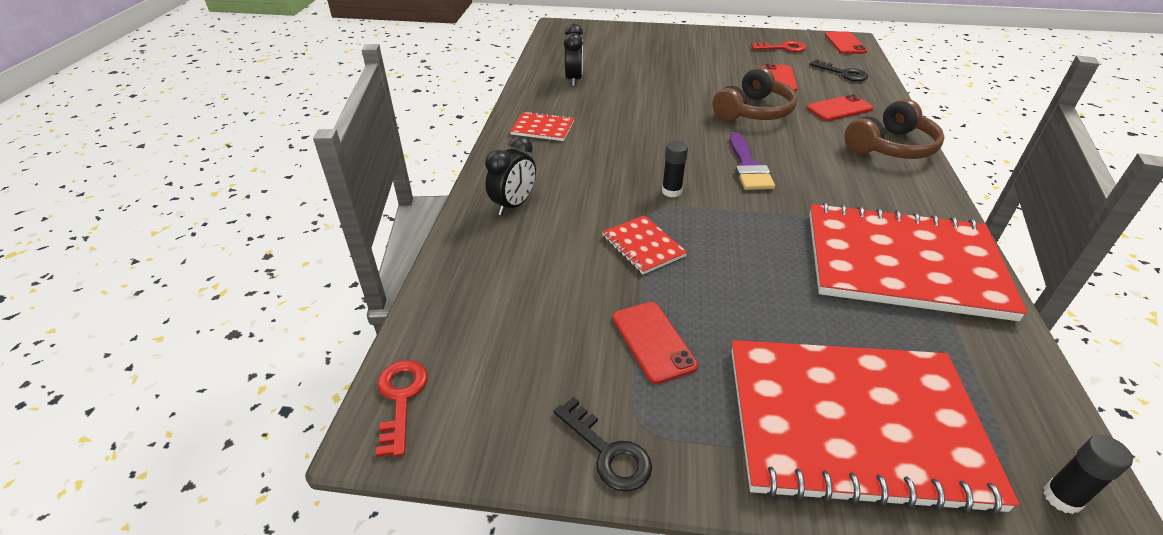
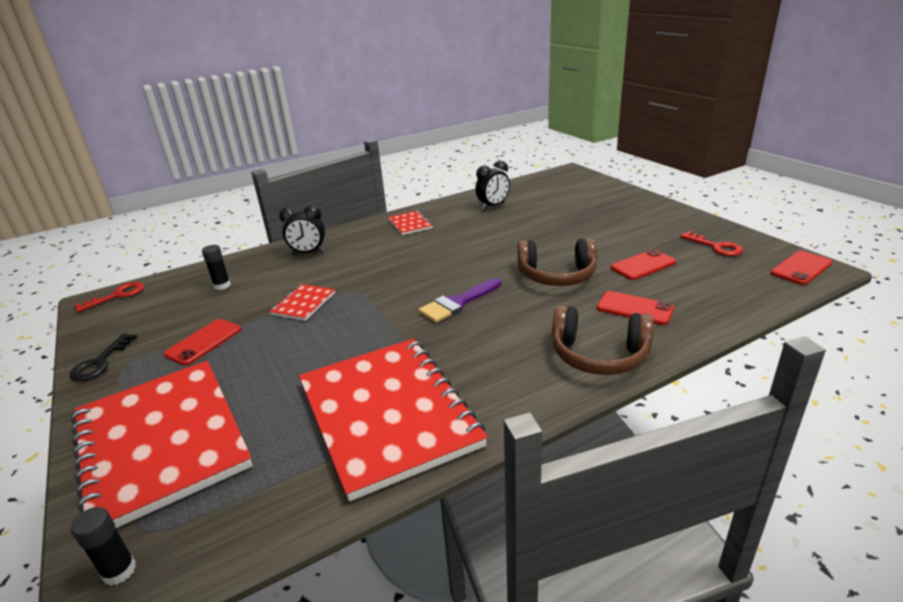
camera: 55 degrees right, 10 degrees down
black glue stick [662,141,688,197] -> black glue stick moved to [202,245,231,290]
black key [809,59,868,81] -> none

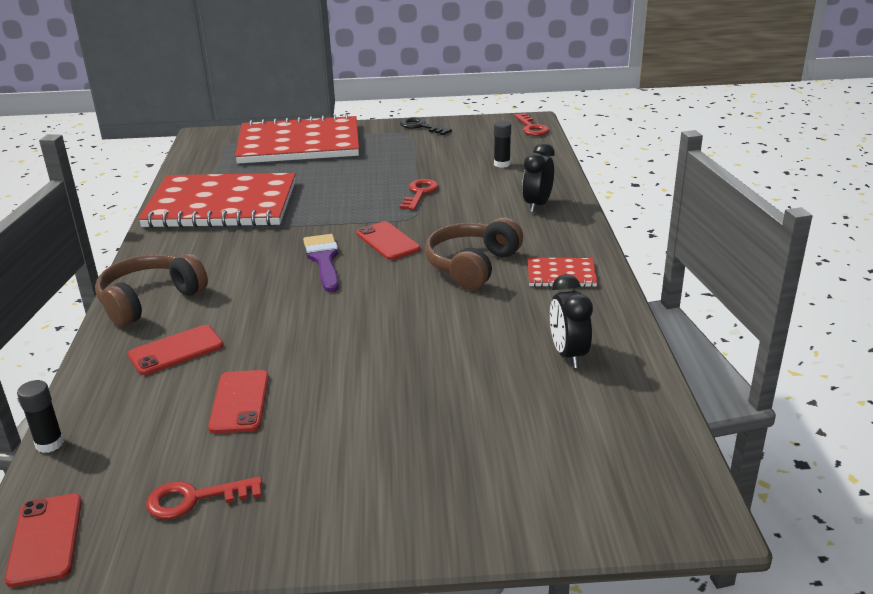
camera: 115 degrees right, 0 degrees up
black glue stick [71,507,136,586] -> black glue stick moved to [17,380,64,453]
red phone [164,319,241,366] -> red phone moved to [356,221,421,260]
red notebook [269,284,335,321] -> red key [400,179,439,210]
brown headphones [517,238,597,286] -> brown headphones moved to [425,217,523,290]

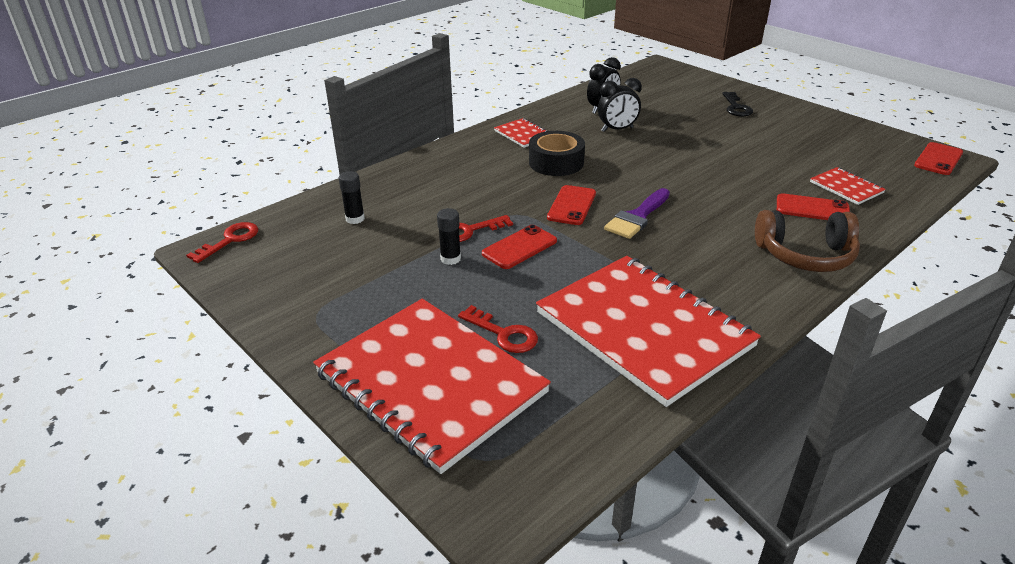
camera: 130 degrees left, 5 degrees up
black glue stick [17,380,64,453] -> black glue stick moved to [437,208,461,265]
red key [146,476,262,519] -> red key moved to [458,305,538,353]
red phone [208,370,269,433] -> red phone moved to [482,225,557,269]
black key [400,117,452,135] -> black key moved to [722,92,753,117]
brown headphones [425,217,523,290] -> black tape [529,131,585,176]
black clock [522,143,554,213] -> black clock moved to [598,78,642,132]
none -> red notebook [810,167,886,205]

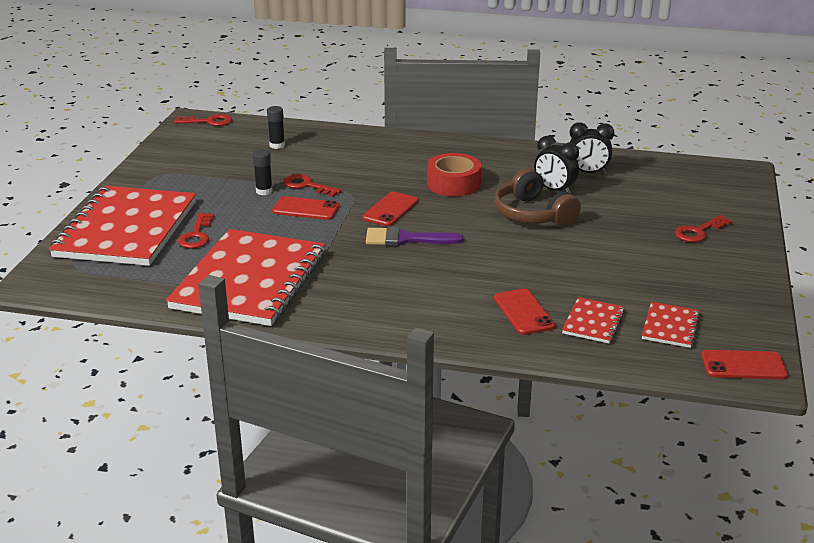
camera: 55 degrees right, 5 degrees down
red notebook [494,118,548,148] -> red notebook moved to [642,302,700,348]
black tape [529,131,585,176] -> red tape [427,153,481,197]
red phone [547,185,596,225] -> red phone turned 45 degrees counterclockwise [362,192,418,226]
black key [722,92,753,117] -> red key [675,215,732,242]
brown headphones [755,210,860,272] -> brown headphones moved to [494,168,581,226]

